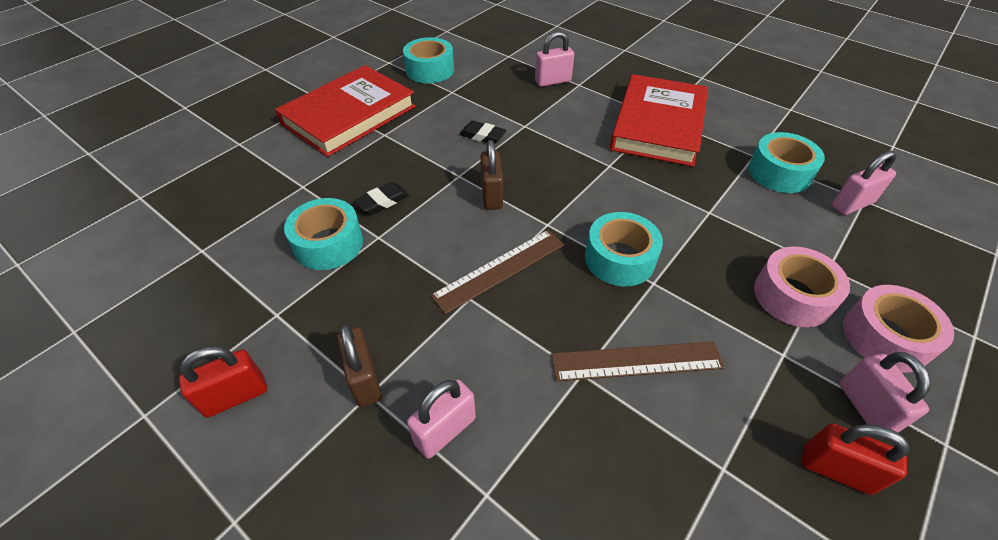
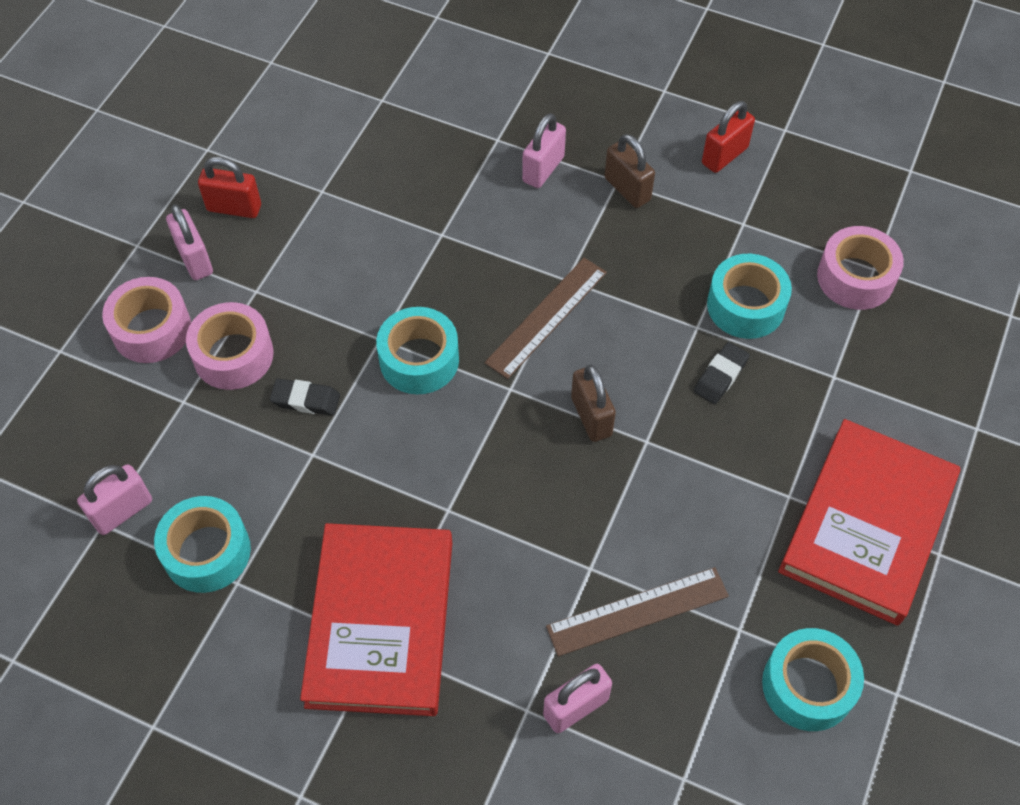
camera: 165 degrees right, 10 degrees up
black eraser [459,121,506,144] -> black eraser moved to [270,379,340,416]
brown ruler [551,341,725,381] -> brown ruler moved to [546,567,729,656]
none -> pink tape [817,226,904,310]

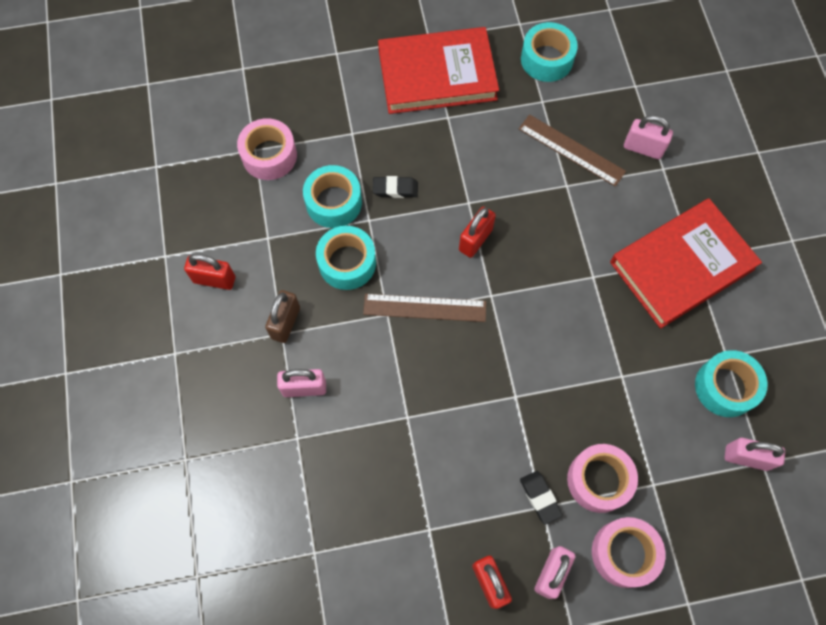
camera: 125 degrees left, 10 degrees up
black eraser [270,379,340,416] -> black eraser moved to [520,471,563,525]
turquoise tape [376,307,459,394] -> turquoise tape moved to [316,226,376,290]
brown padlock [571,365,616,442] -> red padlock [459,207,496,258]

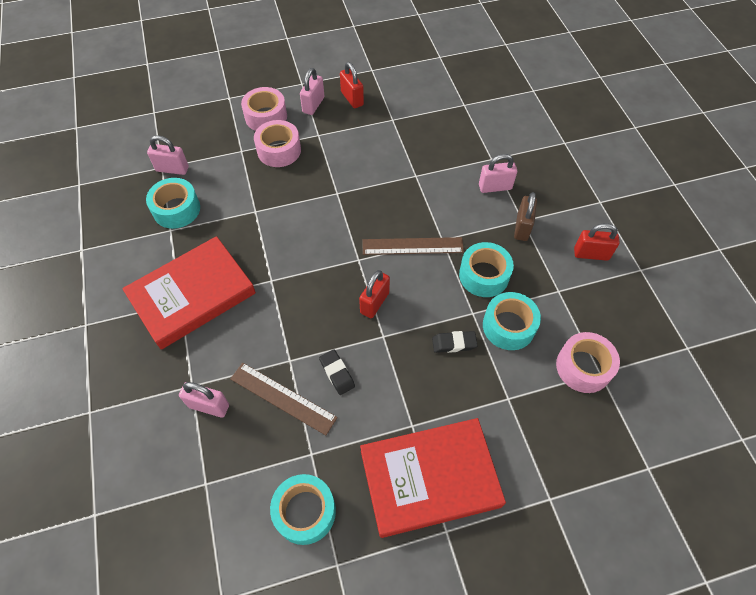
camera: 175 degrees right, 10 degrees down
black eraser [520,471,563,525] -> black eraser moved to [319,349,355,395]

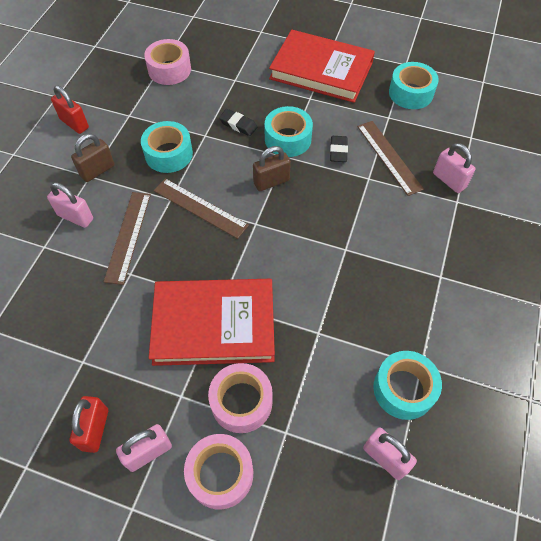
camera: 145 degrees left, 0 degrees up
red book [122,236,256,349] -> red book moved to [149,279,275,366]
red padlock [359,270,390,318] -> brown padlock [253,146,291,191]
turquoise tape [483,292,541,350] -> turquoise tape moved to [264,106,313,157]
none -> brown ruler [104,192,151,285]

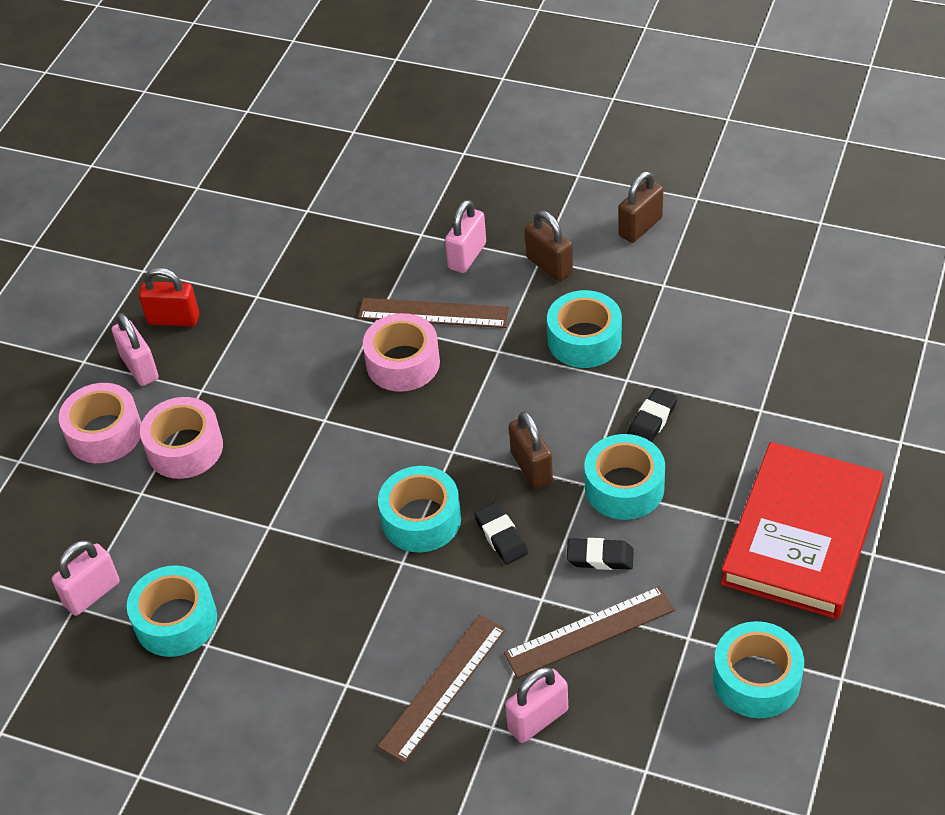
camera: 95 degrees right, 10 degrees down
red padlock [51,85,89,134] -> brown padlock [618,171,663,243]
pink tape [144,39,191,85] -> pink tape moved to [363,313,440,392]
red book [149,279,275,366] -> none
brown ruler [154,178,249,239] -> brown ruler moved to [377,615,506,763]
none -> turquoise tape [378,466,461,553]
none -> black eraser [474,502,528,564]

